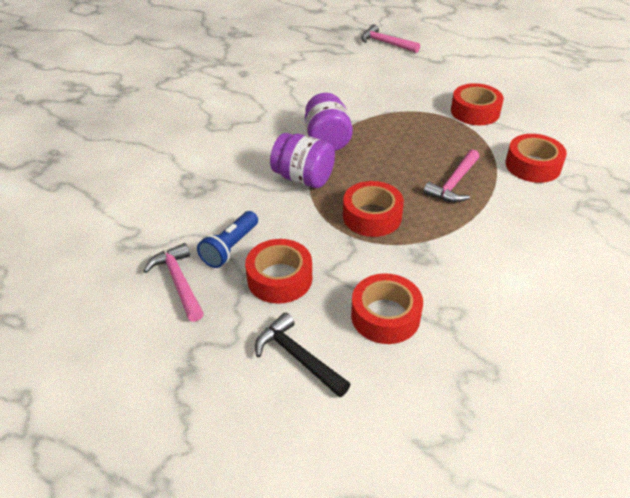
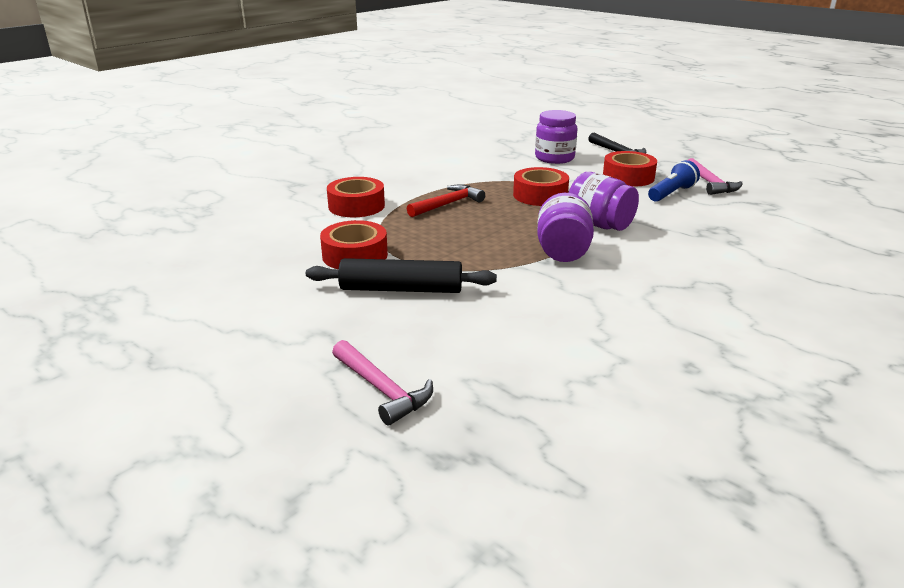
camera: 165 degrees left, 15 degrees down
red tape [351,273,423,344] -> purple jar [535,110,577,164]
pink hammer [423,149,480,202] -> red hammer [407,184,485,217]
none -> black rolling pin [306,258,497,293]

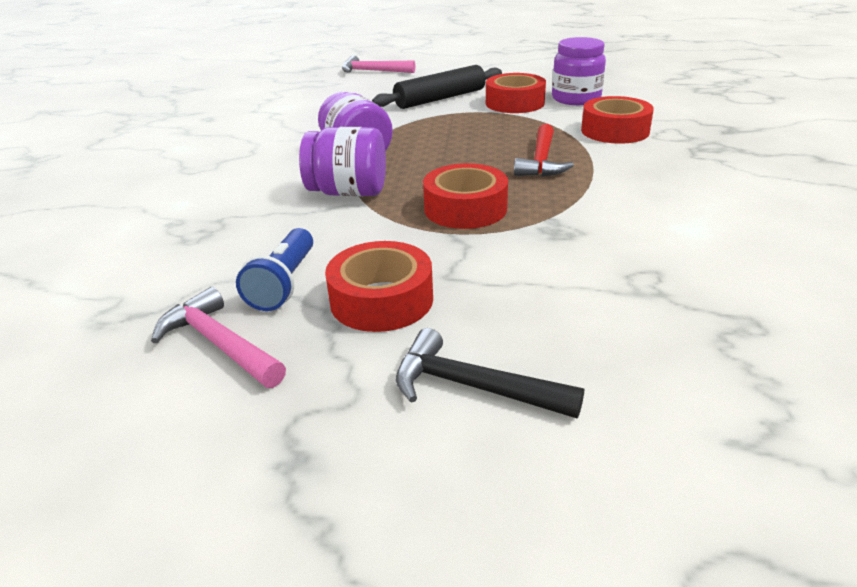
camera: 145 degrees right, 5 degrees up
purple jar [535,110,577,164] -> purple jar moved to [552,37,606,105]

